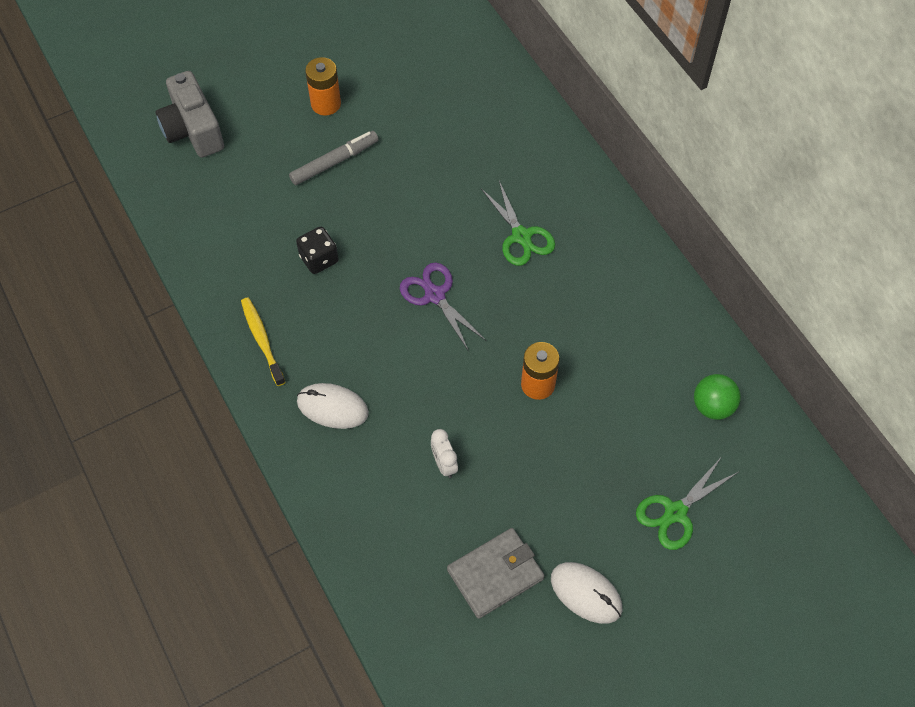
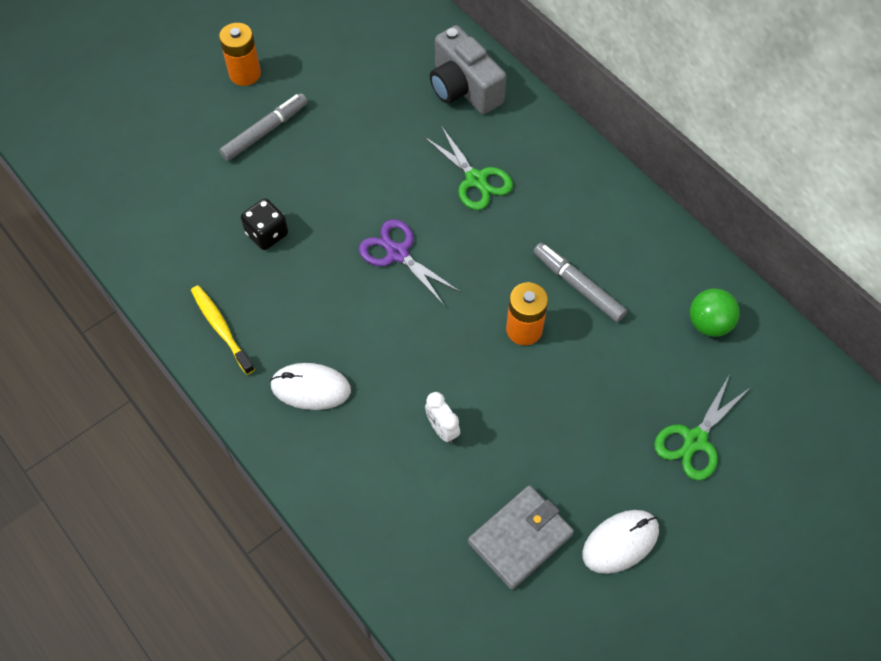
camera: 10 degrees left, 0 degrees up
grey camera [156,71,224,158] -> grey camera moved to [430,25,506,114]
white mouse [551,562,622,624] -> white mouse turned 60 degrees counterclockwise [582,510,659,574]
none -> grey marker [533,243,627,322]

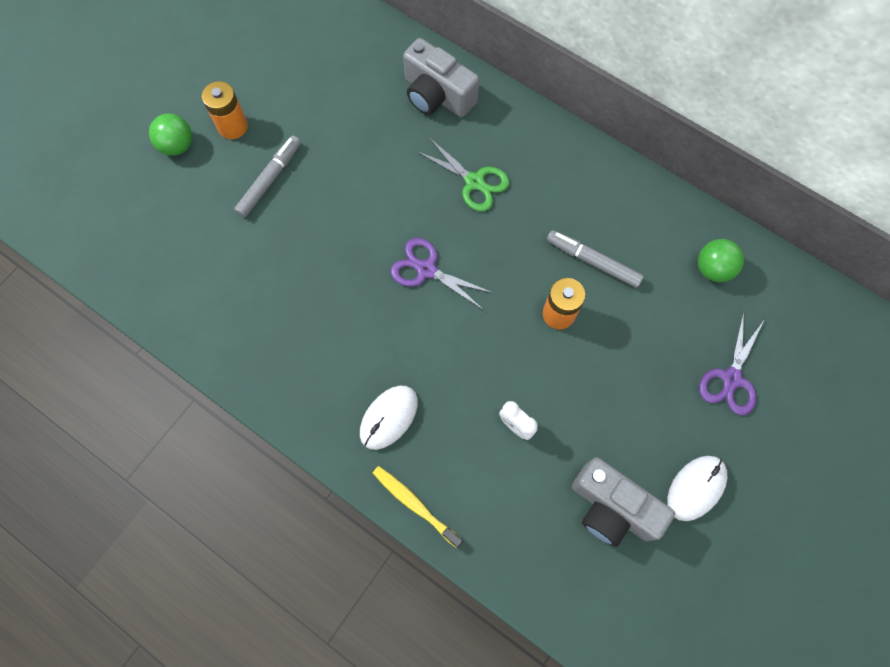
camera: 15 degrees left, 10 degrees up
yellow toothbrush [191,285,255,375] -> yellow toothbrush moved to [373,466,463,548]
black dice [241,198,288,250] -> none
white mouse [270,363,351,410] -> white mouse turned 45 degrees counterclockwise [360,386,418,450]
grey wallet [468,485,574,590] -> grey camera [572,457,675,547]
green scissors [654,374,751,481] -> purple scissors [699,311,765,415]
none -> green ball [149,114,192,156]

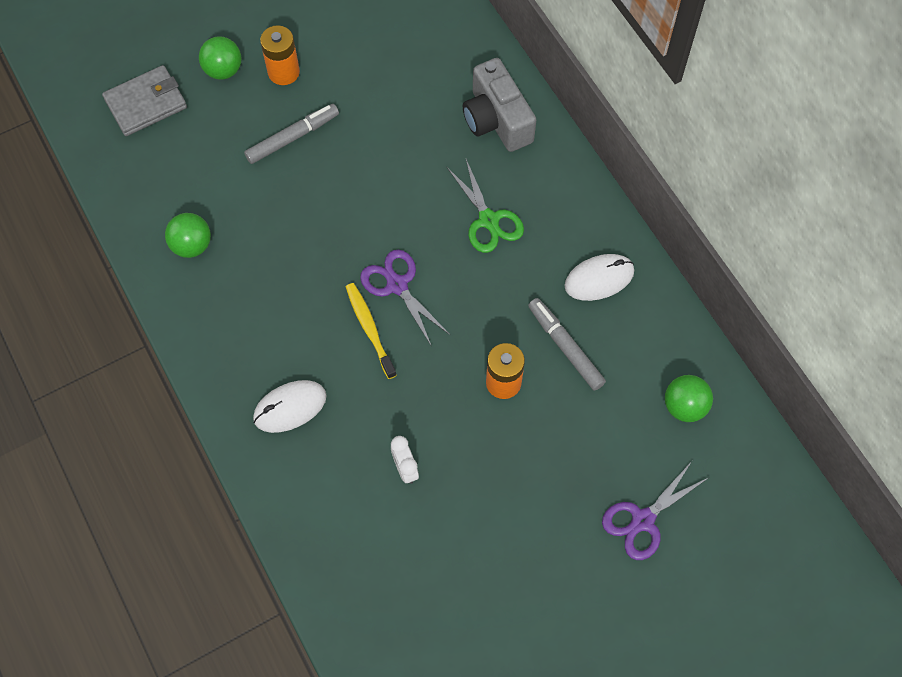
camera: 25 degrees right, 5 degrees down
yellow toothbrush [373,466,463,548] -> yellow toothbrush moved to [346,283,397,379]
grey camera [572,457,675,547] -> none
white mouse [668,456,727,521] -> white mouse moved to [564,254,634,301]
none -> grey wallet [102,65,187,136]
none -> green ball [165,213,211,258]

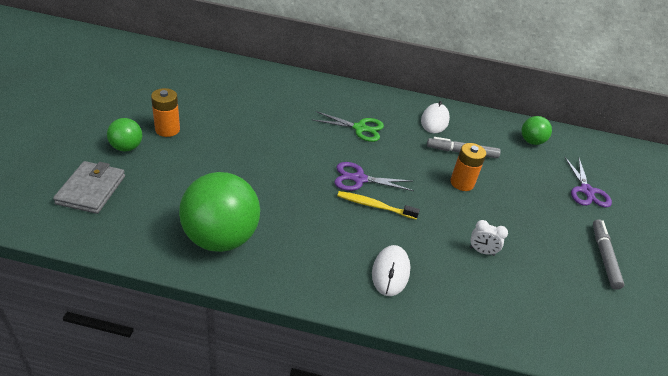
camera: 55 degrees left, 25 degrees down
green ball [165,213,211,258] -> green ball [179,172,260,252], size x2.02
grey marker [244,104,339,164] -> grey marker moved to [593,219,625,290]
grey camera [463,58,536,152] -> none

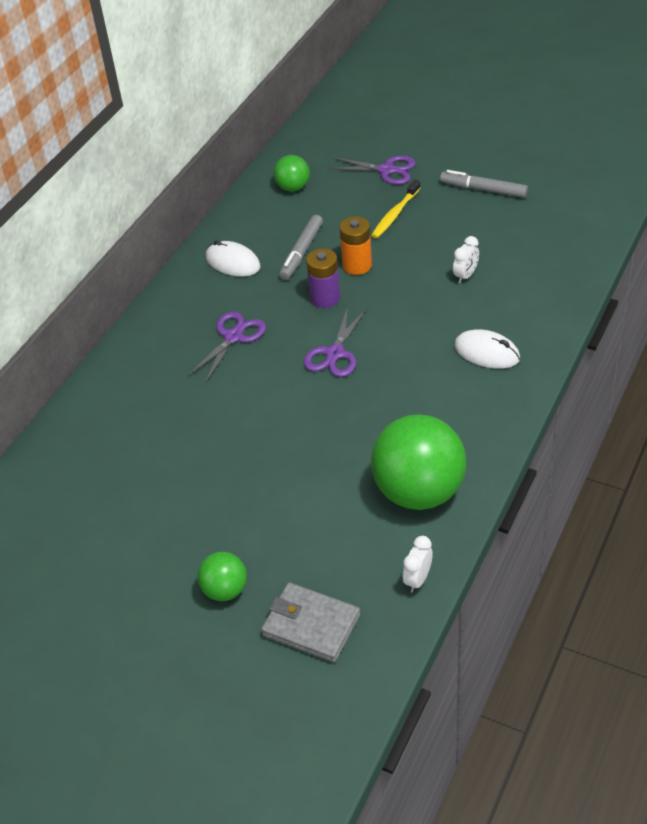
camera: 65 degrees left, 5 degrees up
orange battery [151,88,180,137] -> none
green scissors [311,111,384,142] -> purple scissors [188,311,266,384]
yellow toothbrush [337,191,420,219] -> yellow toothbrush moved to [371,179,420,238]
none -> purple battery [306,248,340,308]
none -> white clock [403,536,433,593]

